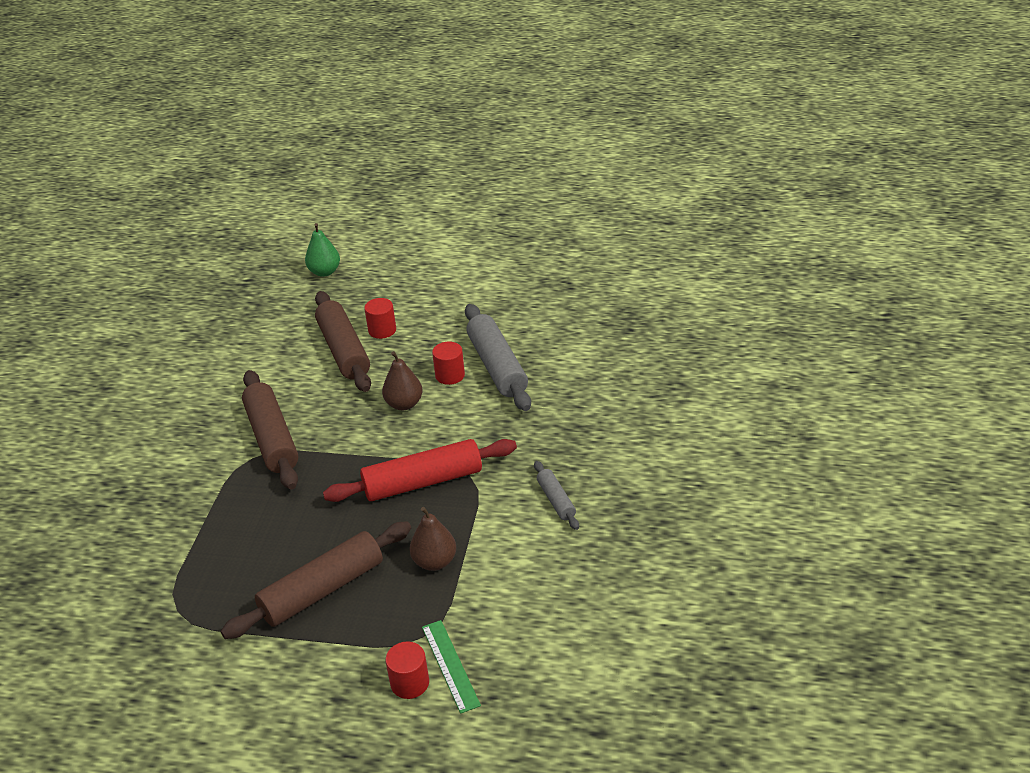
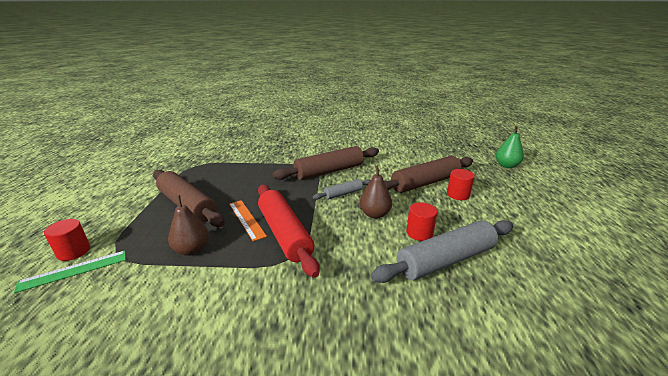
camera: 80 degrees right, 10 degrees down
grey rolling pin [534,461,579,530] -> grey rolling pin moved to [313,179,371,200]
none -> orange ruler [229,200,267,241]

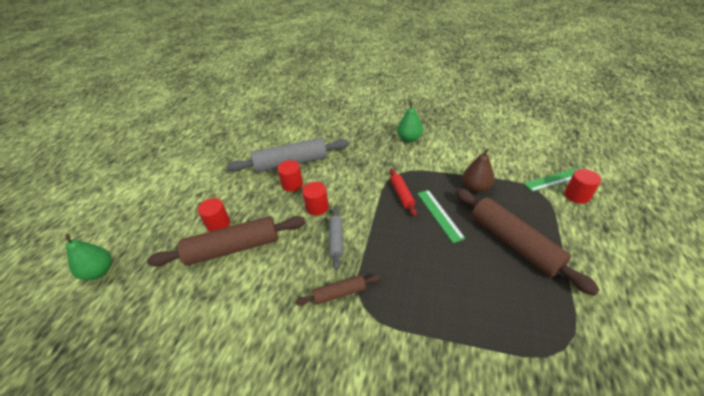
camera: 165 degrees left, 15 degrees up
orange ruler [229,200,267,241] -> green ruler [417,190,466,243]
red rolling pin [258,185,320,278] -> red rolling pin [390,169,417,216], size x0.51
brown rolling pin [272,146,379,180] -> brown rolling pin [296,274,381,306], size x0.51
grey rolling pin [313,179,371,200] -> grey rolling pin turned 75 degrees counterclockwise [329,208,343,270]
brown pear [360,165,392,219] -> red cylinder [302,182,329,216]
none -> green pear [397,101,423,142]

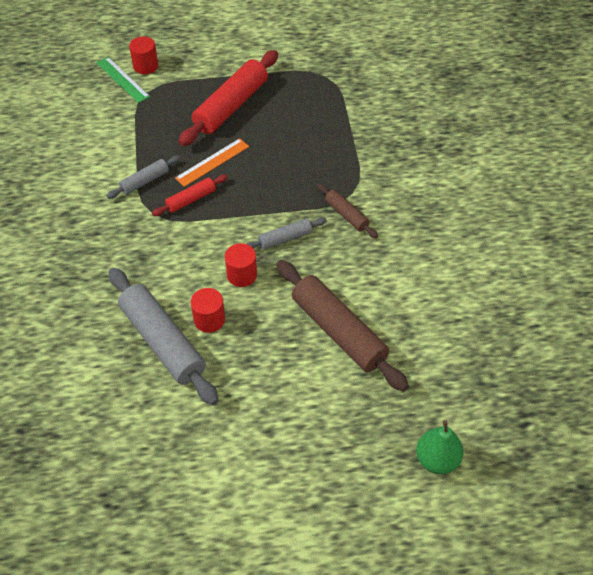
camera: 115 degrees left, 10 degrees up
red cylinder [198,198,230,231] -> none
green pear [397,101,423,142] -> none
green ruler [417,190,466,243] -> orange ruler [175,138,249,187]
brown rolling pin [455,188,600,296] -> red rolling pin [179,50,278,146]
brown pear [463,148,495,193] -> none
none -> grey rolling pin [107,156,180,199]

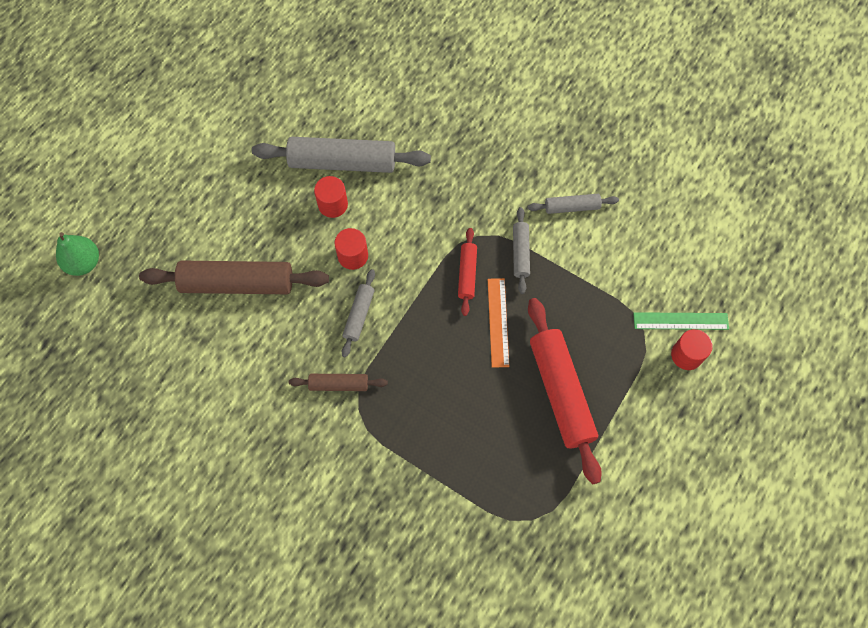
camera: 130 degrees right, 15 degrees up
none -> grey rolling pin [527,194,619,214]

